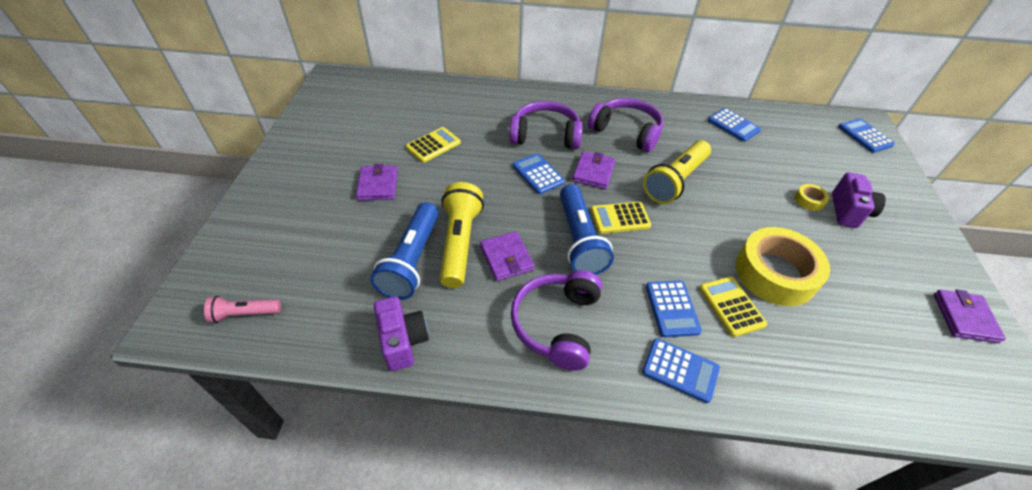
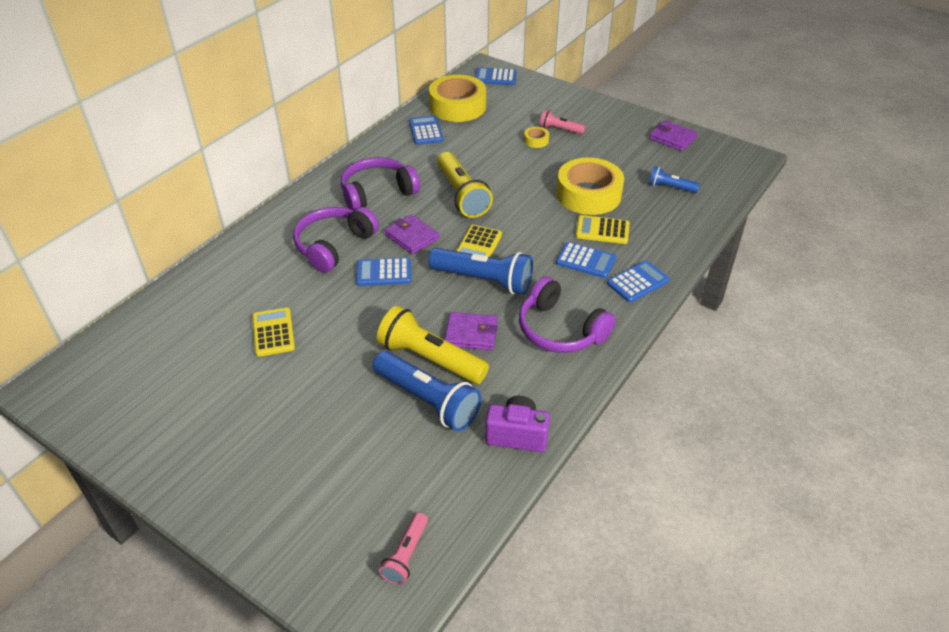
camera: 60 degrees left, 5 degrees down
purple wallet [356,164,398,201] -> none
blue calculator [708,108,761,142] -> blue calculator turned 90 degrees counterclockwise [409,115,443,145]
purple camera [832,172,886,228] -> pink flashlight [540,110,586,134]
none -> yellow tape [429,75,486,122]
none -> blue flashlight [649,166,700,193]

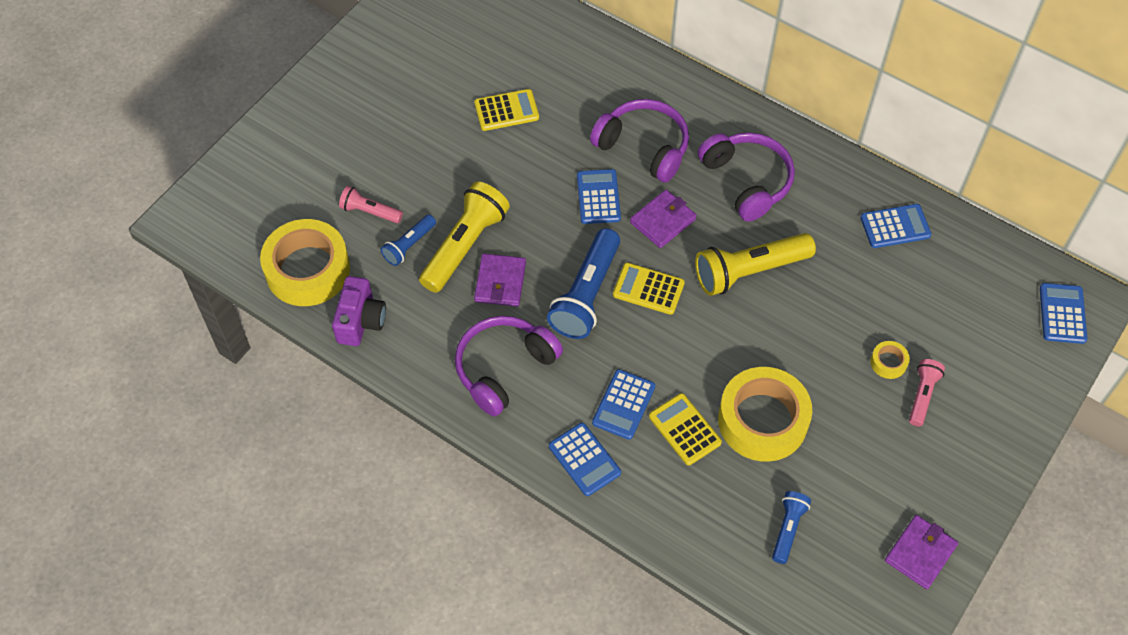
camera: 90 degrees right, 15 degrees up
blue flashlight [373,351,482,431] -> blue flashlight [381,215,436,266], size x0.54
pink flashlight [379,512,428,585] -> pink flashlight moved to [339,186,403,223]
yellow tape [429,75,486,122] -> yellow tape moved to [260,219,350,306]
yellow calculator [576,215,630,244] -> yellow calculator turned 45 degrees counterclockwise [649,393,722,465]

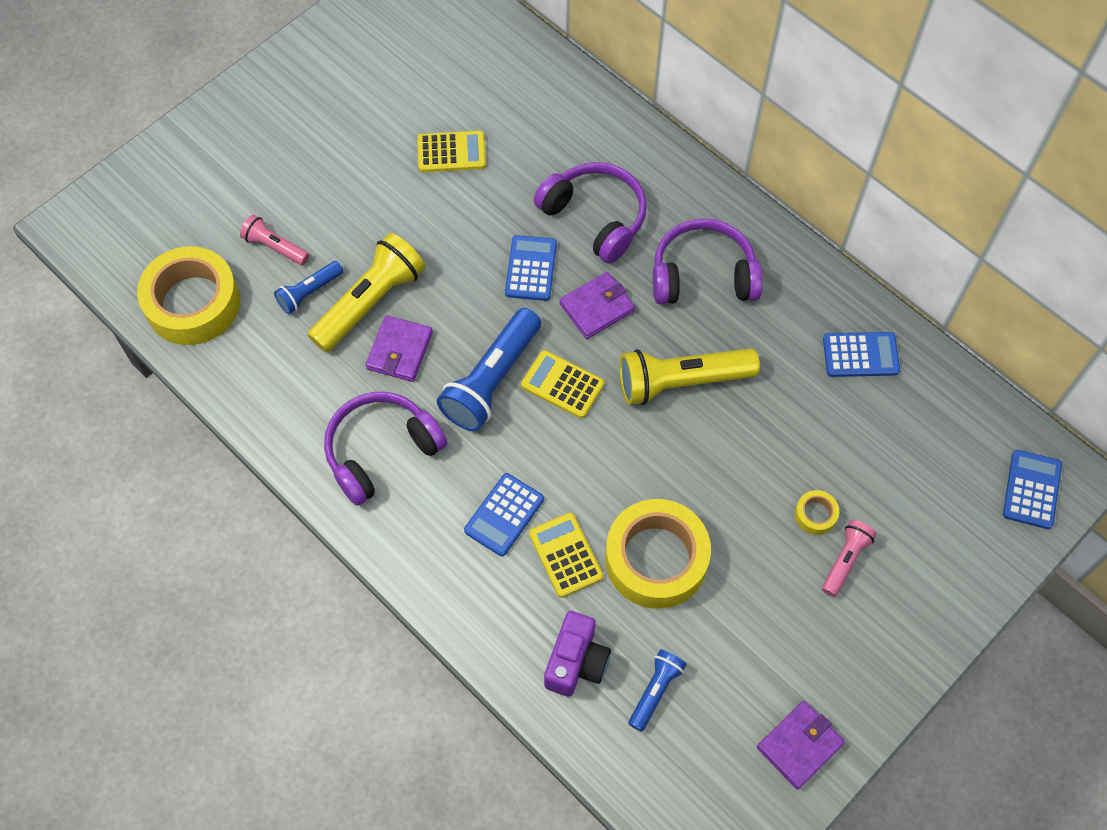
camera: 10 degrees right, 5 degrees up
purple camera [332,276,386,346] -> purple camera moved to [544,611,611,697]
blue calculator [549,423,621,496] -> none
purple headphones [698,133,795,222] -> purple headphones turned 75 degrees counterclockwise [653,218,763,304]

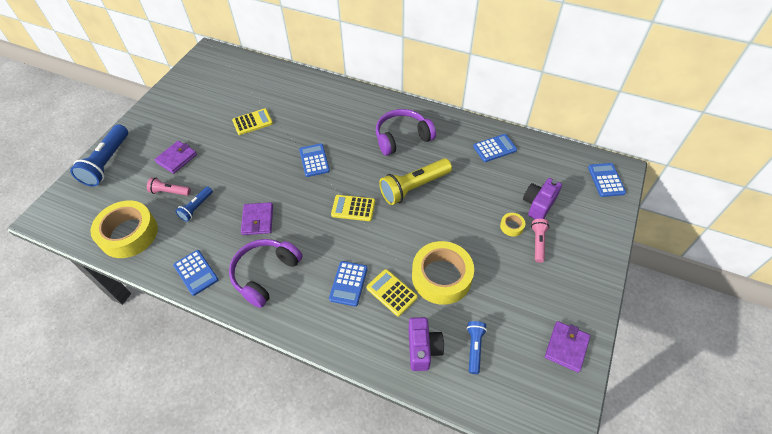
camera: 20 degrees left, 10 degrees down
yellow flashlight [308,233,425,352] -> none
blue flashlight [437,308,541,431] -> blue flashlight moved to [70,124,128,187]
purple headphones [534,162,647,264] -> none
purple wallet [560,272,635,339] -> purple wallet moved to [154,141,197,174]
none -> blue calculator [173,250,218,296]
none -> purple camera [523,178,562,219]

